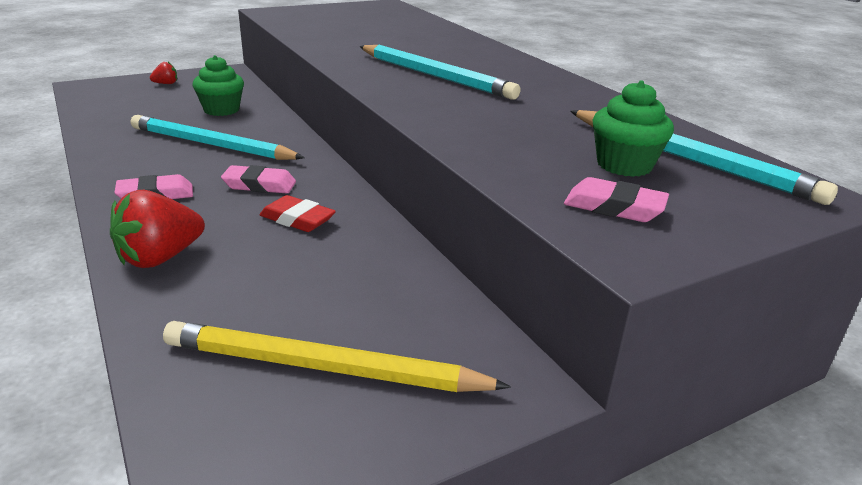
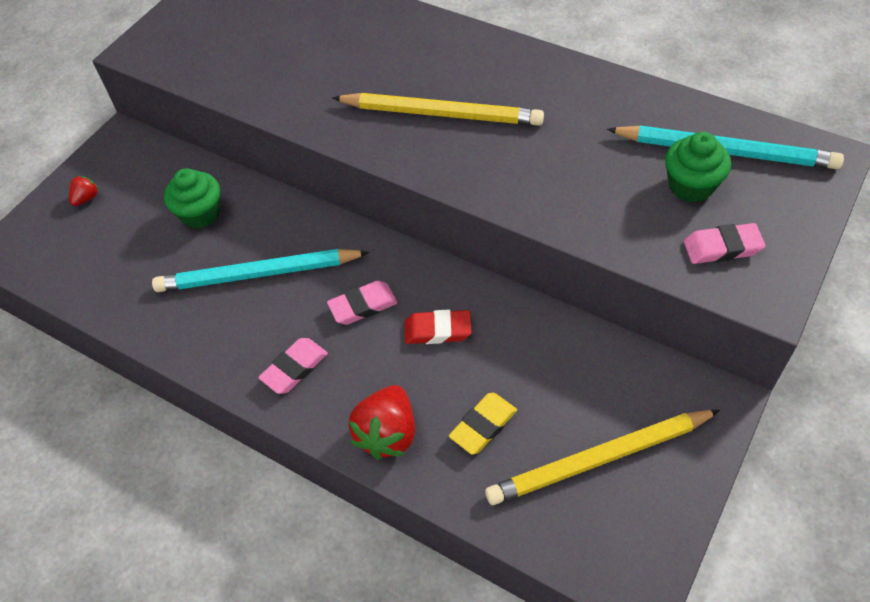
camera: 25 degrees left, 25 degrees up
turquoise pencil [359,45,521,100] -> yellow pencil [332,93,544,126]
none -> yellow eraser [449,393,517,455]

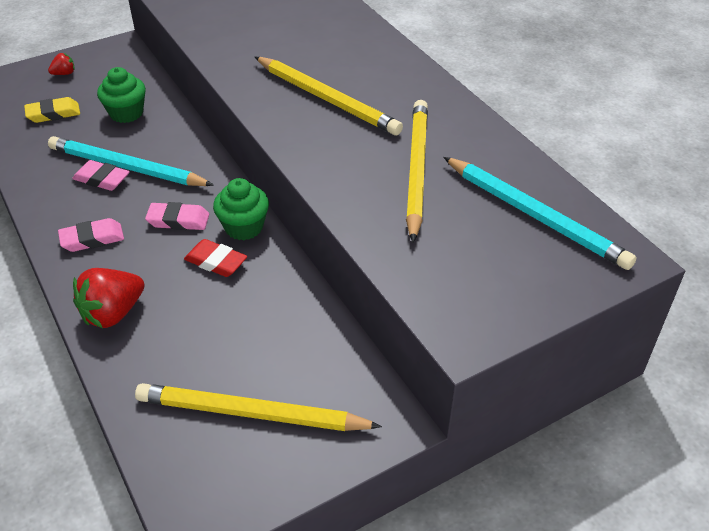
camera: 25 degrees right, 10 degrees down
yellow eraser [449,393,517,455] -> yellow eraser moved to [24,97,80,123]
green cupcake [665,132,731,203] -> green cupcake moved to [213,178,269,240]
pink eraser [684,223,766,264] -> pink eraser moved to [72,160,130,191]
none -> yellow pencil [406,100,428,243]

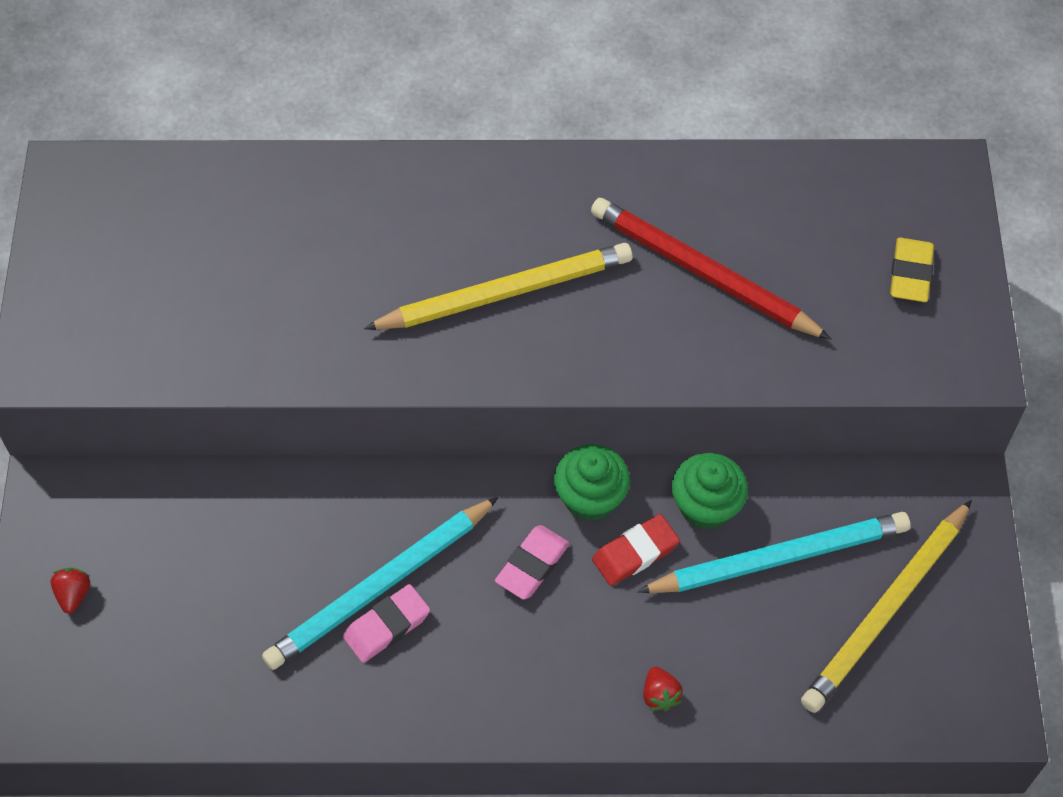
camera: 60 degrees left, 15 degrees up
yellow eraser [24,97,80,123] -> yellow eraser moved to [890,238,934,302]
pink eraser [58,218,124,252] -> none
red strawberry [73,268,144,328] -> red strawberry [643,667,683,711], size x0.50
green cupcake [97,67,146,123] -> green cupcake moved to [671,453,748,530]
yellow pencil [406,100,428,243] -> red pencil [591,198,831,340]
turquoise pencil [443,157,637,270] -> turquoise pencil moved to [637,512,911,593]

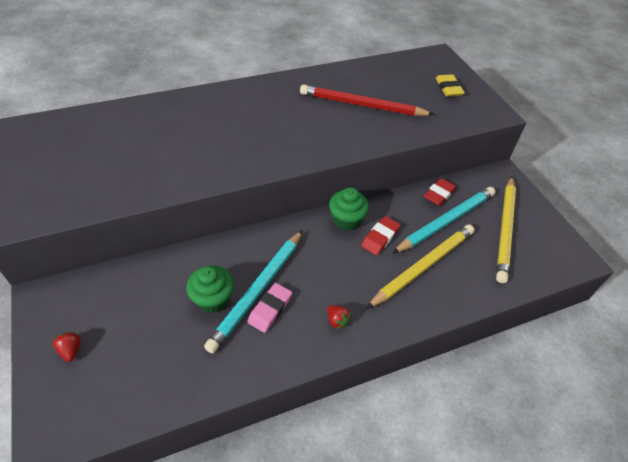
camera: 25 degrees left, 10 degrees down
yellow pencil [364,243,633,330] -> yellow pencil moved to [366,225,475,309]
pink eraser [495,525,570,600] -> none
red strawberry [643,667,683,711] -> red strawberry moved to [327,305,351,329]
green cupcake [671,453,748,530] -> green cupcake moved to [186,265,234,313]
none -> red eraser [424,178,456,206]

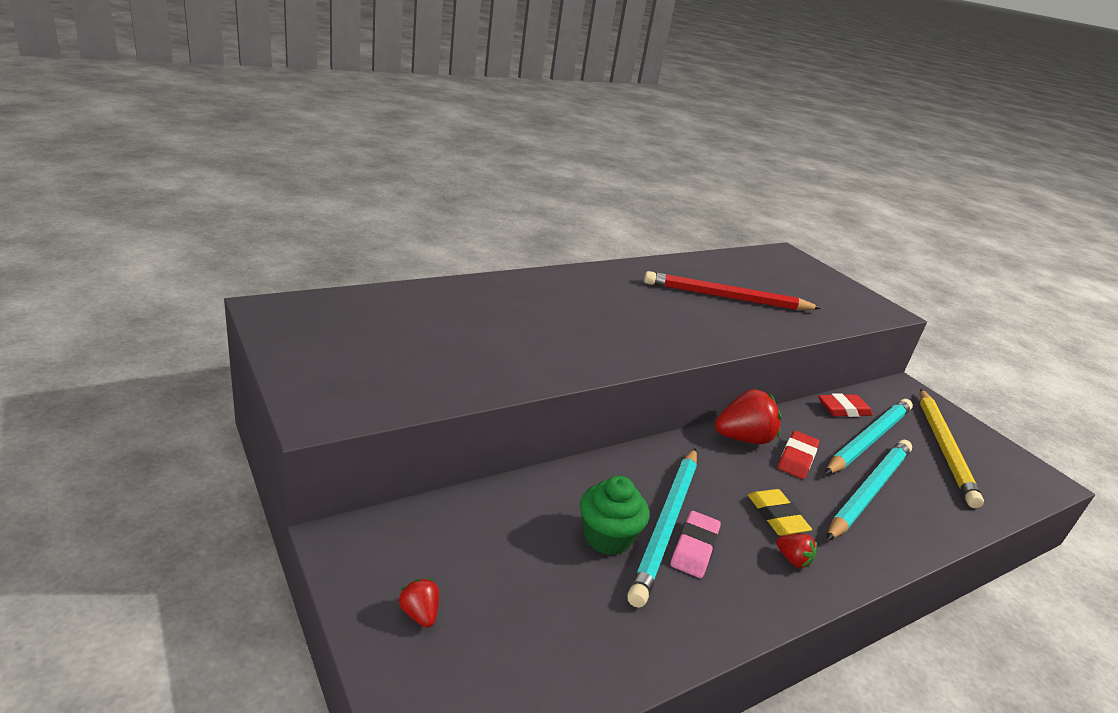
camera: 10 degrees left, 20 degrees down
green cupcake [329,187,369,231] -> red strawberry [715,389,782,444]
yellow pencil [366,225,475,309] -> turquoise pencil [826,440,912,541]
red eraser [424,178,456,206] -> red eraser turned 45 degrees clockwise [818,393,873,417]
yellow eraser [436,74,465,97] -> yellow eraser moved to [748,489,812,536]

